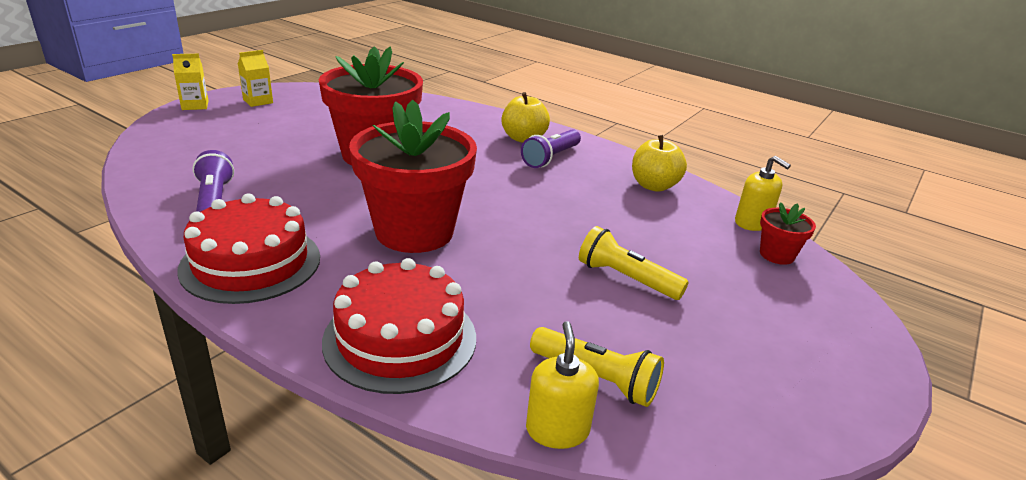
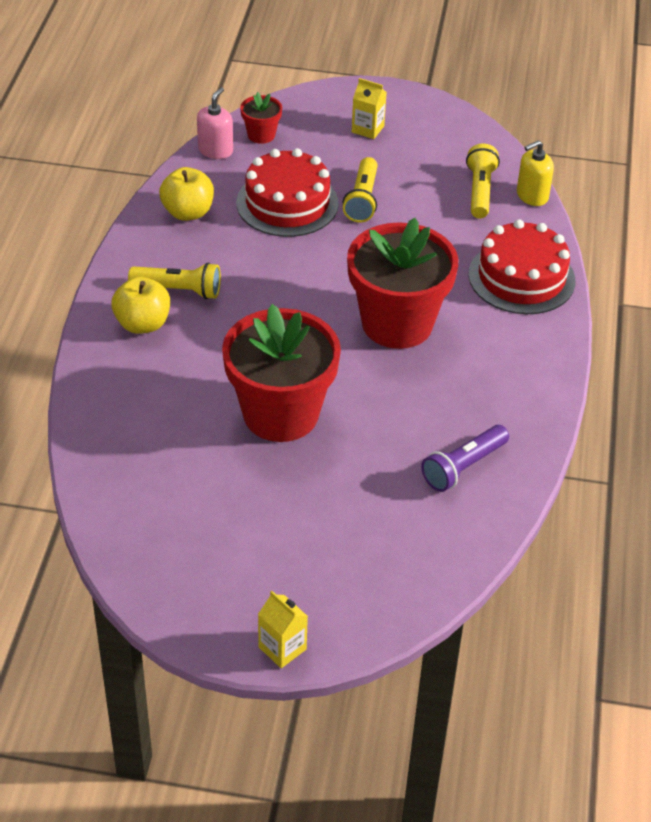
camera: 115 degrees left, 15 degrees up
red cake [177,193,320,304] -> red cake moved to [236,148,339,237]
yellow carton [238,50,273,107] -> yellow carton moved to [352,78,387,139]
purple flashlight [521,129,581,168] -> yellow flashlight [128,263,221,299]
yellow soap dispenser [735,156,791,231] -> pink soap dispenser [197,87,233,159]

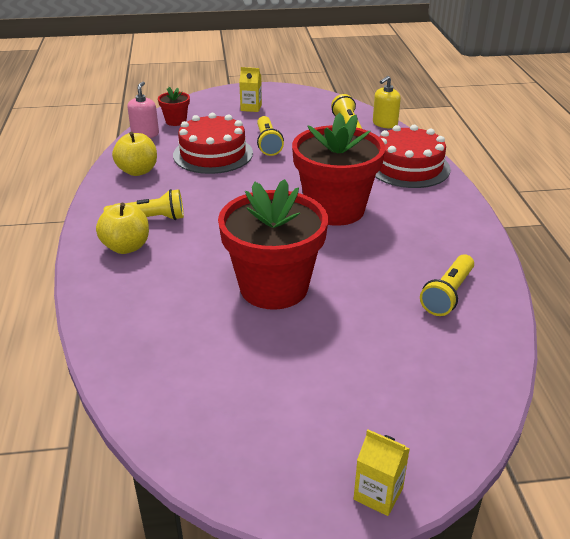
camera: 15 degrees left, 10 degrees down
purple flashlight [421,425,509,492] -> yellow flashlight [420,254,474,316]

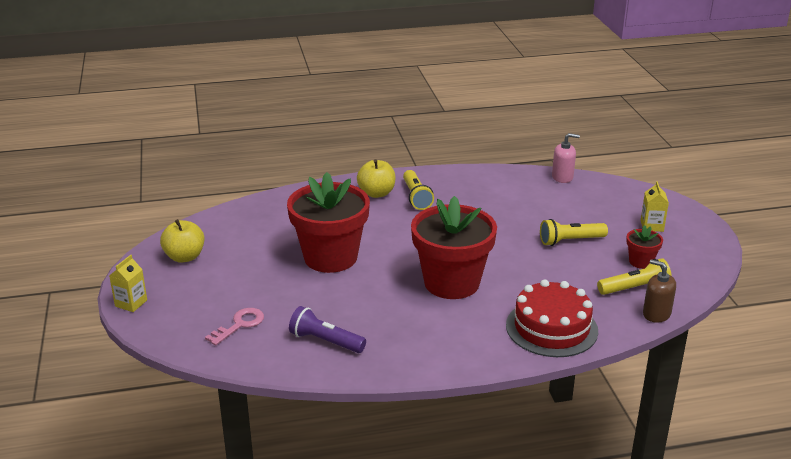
camera: 85 degrees right, 5 degrees down
yellow apple [112,132,157,176] -> yellow apple moved to [160,219,204,263]
red flower pot [158,87,190,126] -> red flower pot moved to [626,225,663,269]
red cake [173,113,253,174] -> none
yellow soap dispenser [373,76,401,128] -> brown soap dispenser [643,259,676,323]
yellow flashlight [420,254,474,316] -> purple flashlight [289,306,366,353]
none -> pink key [205,308,264,346]

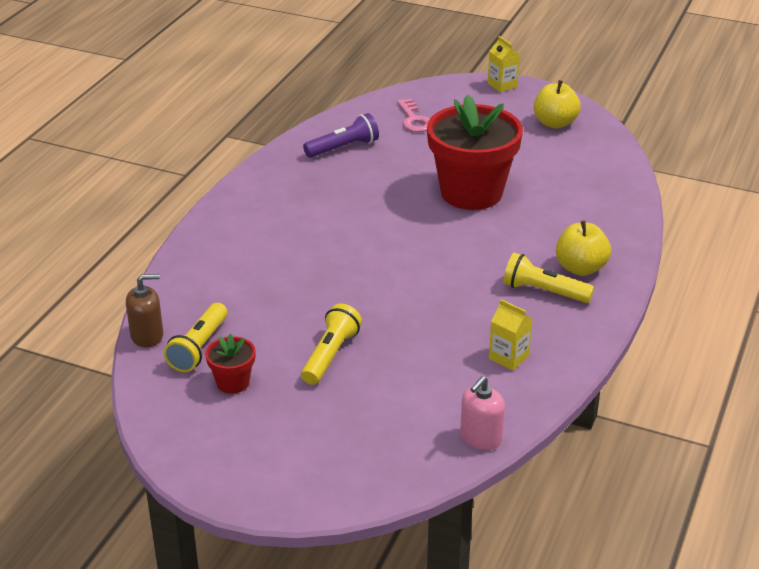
camera: 125 degrees right, 5 degrees up
red flower pot [411,196,497,299] -> none
red cake [506,279,598,357] -> none
yellow carton [641,181,669,232] -> yellow carton moved to [489,299,532,371]

